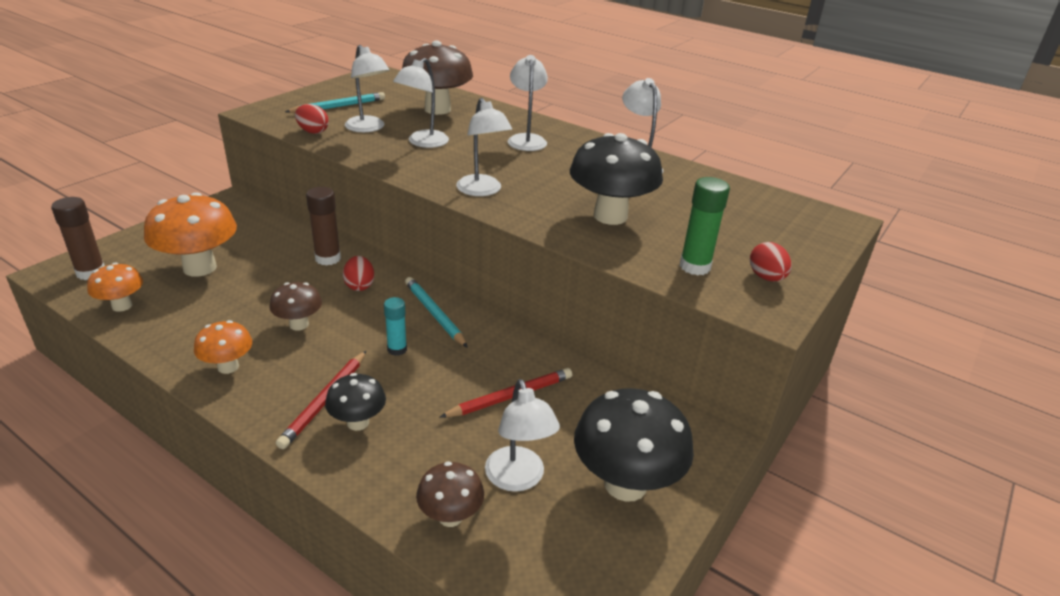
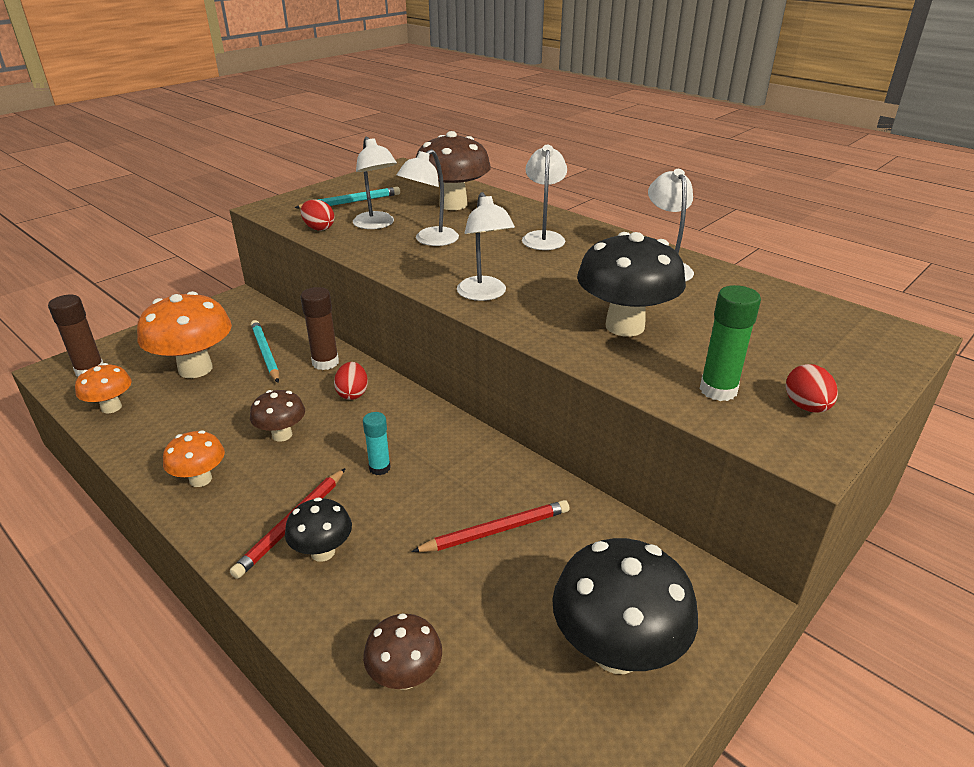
camera: 10 degrees right, 0 degrees up
turquoise pencil [405,277,468,348] -> turquoise pencil moved to [251,320,279,383]
white lamp [485,379,560,492] -> none

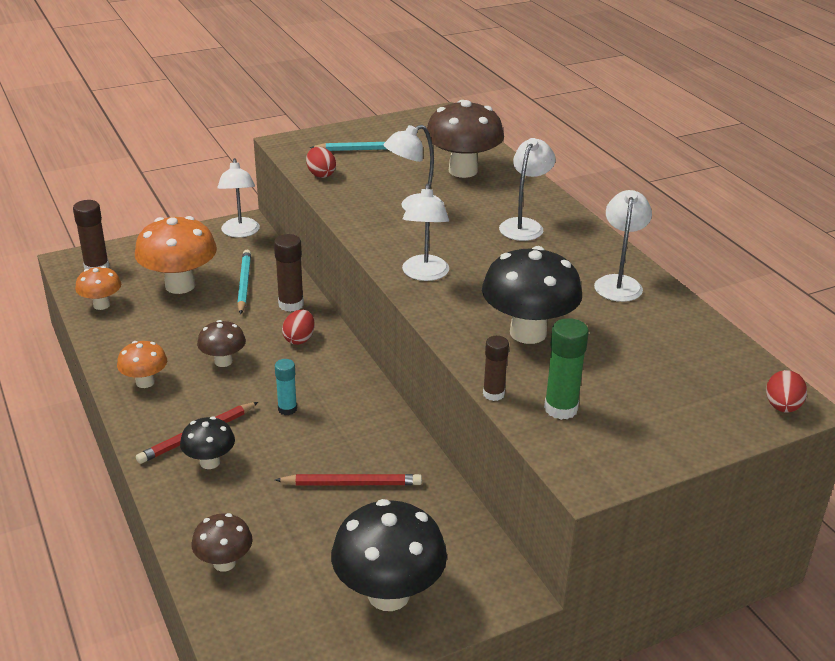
camera: 20 degrees right, 0 degrees up
white lamp [353,137,397,229] -> white lamp moved to [217,158,260,238]
red egg [786,364,838,413] -> red egg moved to [766,370,807,413]
none -> brown glue stick [483,336,509,401]

